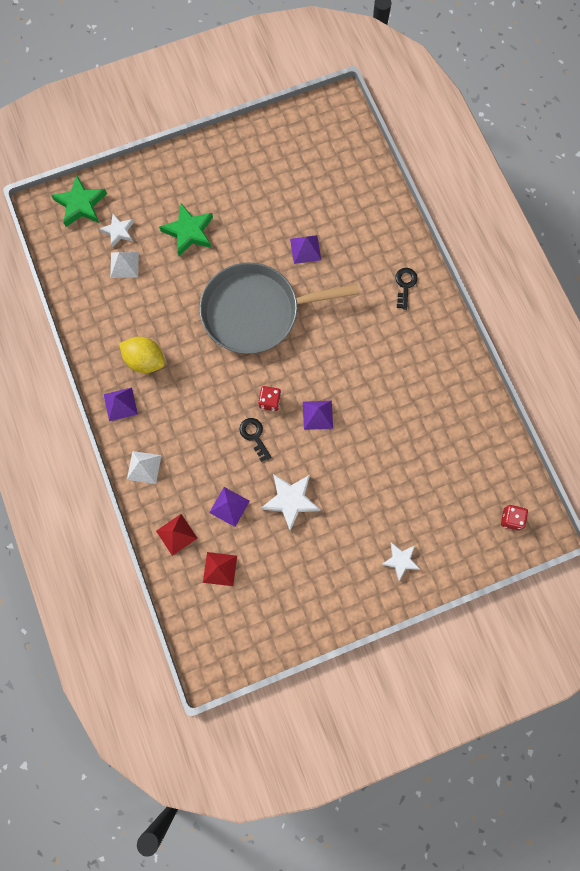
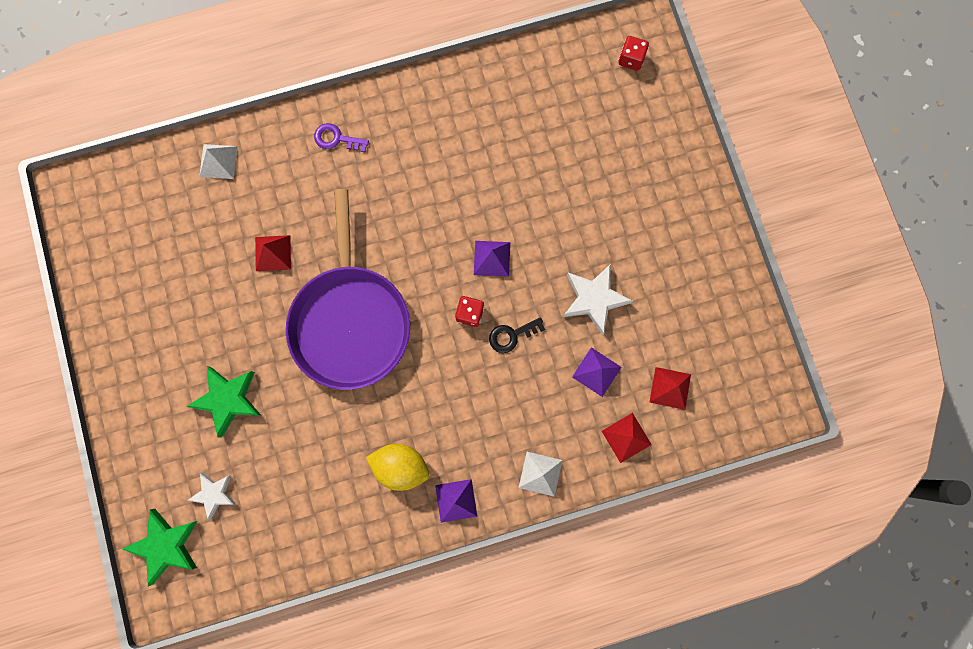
camera: 85 degrees left, 5 degrees up
white pyramid [110,252,139,278] -> white pyramid moved to [199,144,238,179]
yellow lemon [119,336,165,373] -> yellow lemon turned 75 degrees clockwise [366,444,430,491]
grey pan [200,262,359,354] -> purple pan [286,189,410,390]
purple pyramid [290,235,321,264] -> red pyramid [255,235,291,271]
white star [381,542,420,581] -> none
black key [395,268,418,310] -> purple key [314,123,369,152]

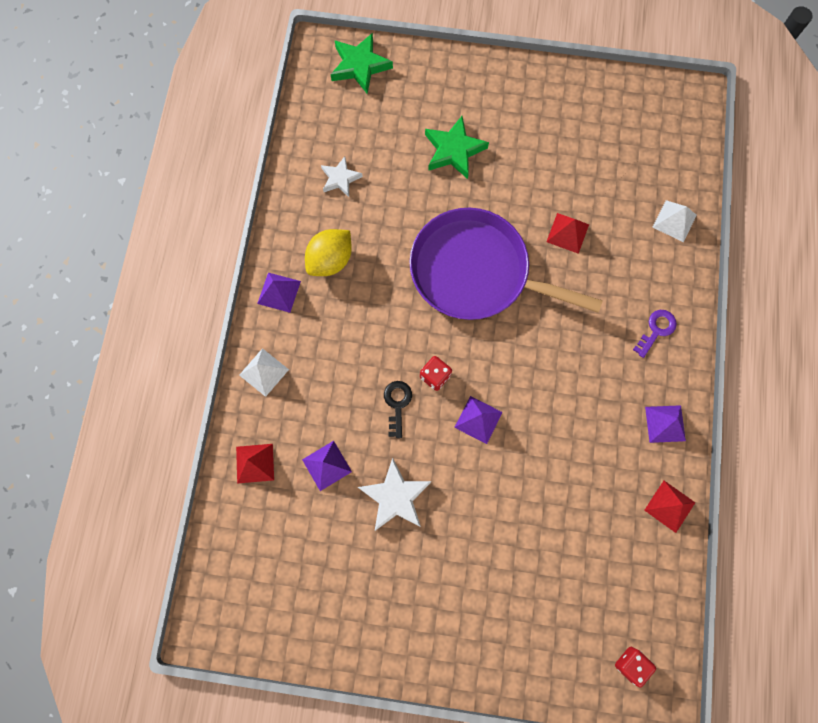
camera: 115 degrees right, 5 degrees down
white star [187,473,236,520] -> white star moved to [321,156,363,197]
red pyramid [650,367,691,410] -> red pyramid moved to [644,481,695,533]
none -> purple pyramid [645,405,686,443]

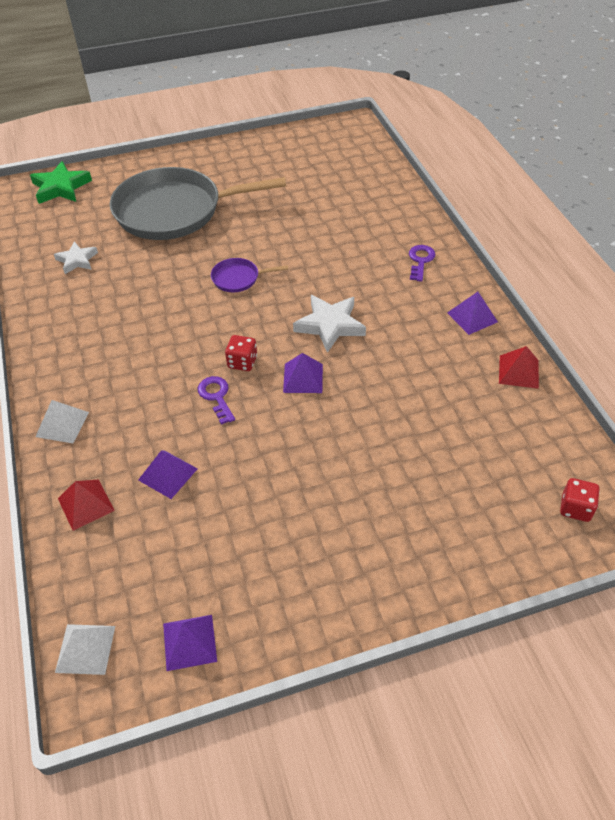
camera: 25 degrees left, 25 degrees down
purple pyramid [257,273,301,313] -> purple pyramid moved to [163,615,217,671]
yellow lemon [305,229,352,276] -> none
white star [358,458,431,531] -> white star moved to [293,295,366,353]
black key [384,381,412,438] -> purple key [198,376,235,425]
purple pan [410,208,603,320] -> purple pan [211,258,288,292], size x0.41
green star [425,116,489,179] -> grey pan [110,167,286,240]
red pyramid [546,213,589,254] -> none
white pyramid [653,200,697,242] -> white pyramid moved to [55,624,115,675]

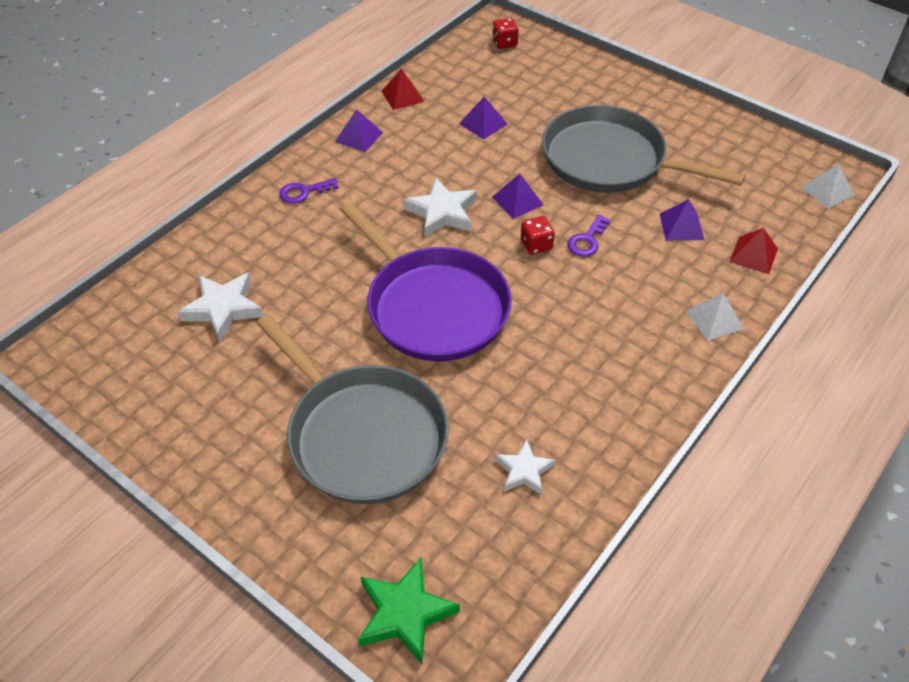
camera: 125 degrees left, 0 degrees up
purple pyramid [163,615,217,671] -> purple pyramid moved to [459,97,507,140]
purple pan [211,258,288,292] -> purple pan [339,201,512,361], size x2.46
none -> white star [178,273,264,342]
none -> grey pan [542,105,745,193]

